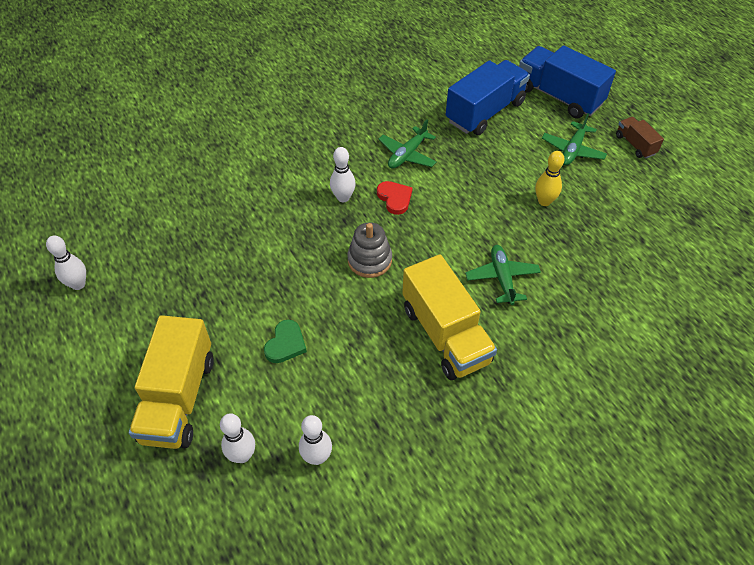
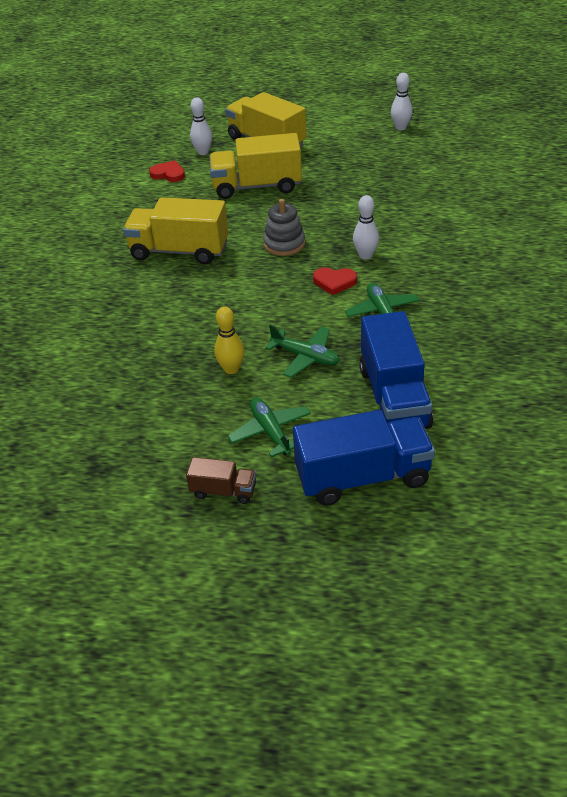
camera: 130 degrees right, 10 degrees down
green heart [264,320,307,363] -> yellow truck [209,133,302,199]
white bowling pin [299,415,332,465] -> red heart [149,161,185,182]
green plane [465,245,541,305] -> green plane moved to [265,324,339,378]

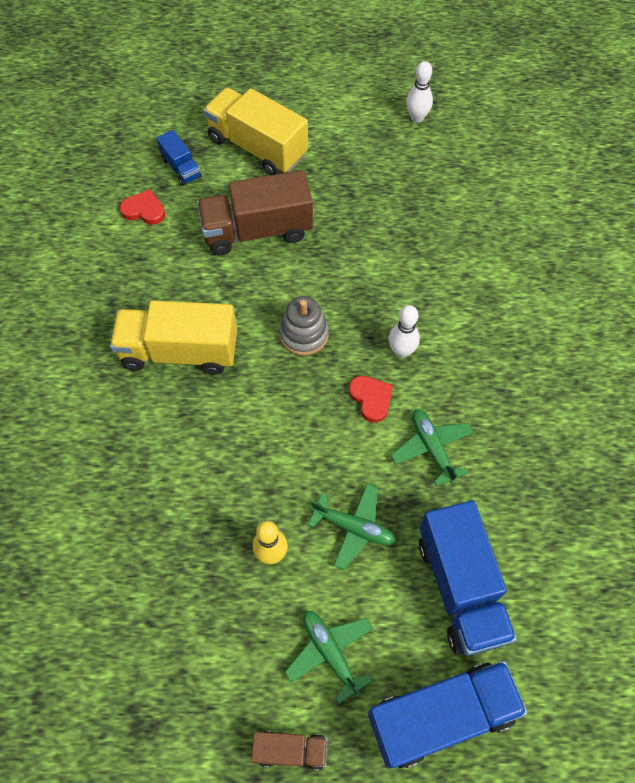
camera: 10 degrees left, 20 degrees up
white bowling pin [190,97,212,155] -> blue truck [156,130,202,186]
yellow truck [209,133,302,199] -> brown truck [197,170,313,255]
red heart [313,267,357,295] -> red heart turned 120 degrees counterclockwise [349,376,393,423]

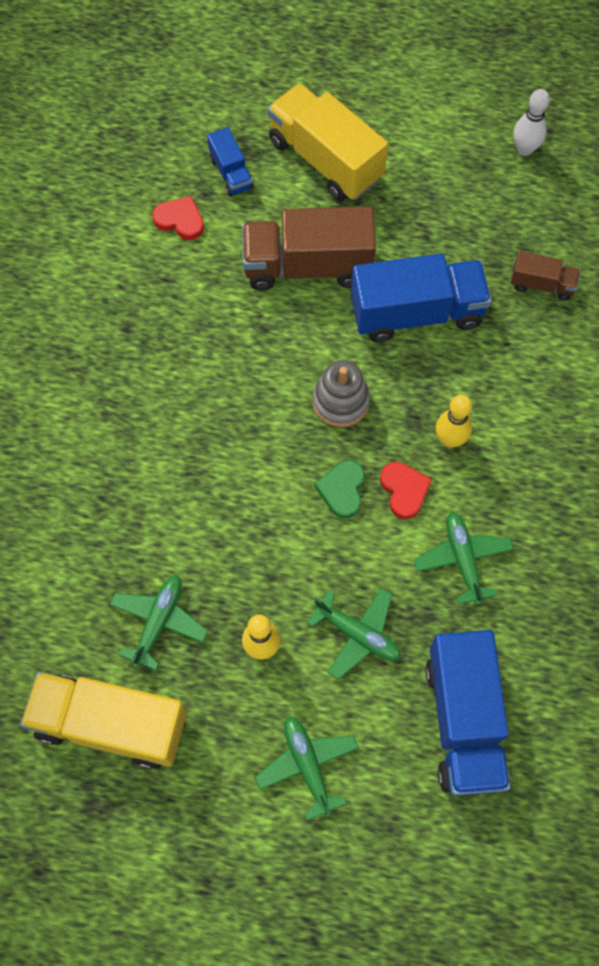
camera: 10 degrees right, 5 degrees up
yellow truck [110,300,237,375] -> yellow truck moved to [21,672,187,769]
brown truck [251,731,327,770] -> brown truck moved to [511,251,580,301]
blue truck [368,661,527,769] -> blue truck moved to [351,253,492,342]
white bowling pin [389,305,420,358] -> yellow bowling pin [436,395,472,448]
none -> green plane [110,575,208,670]
none -> green heart [314,460,365,518]

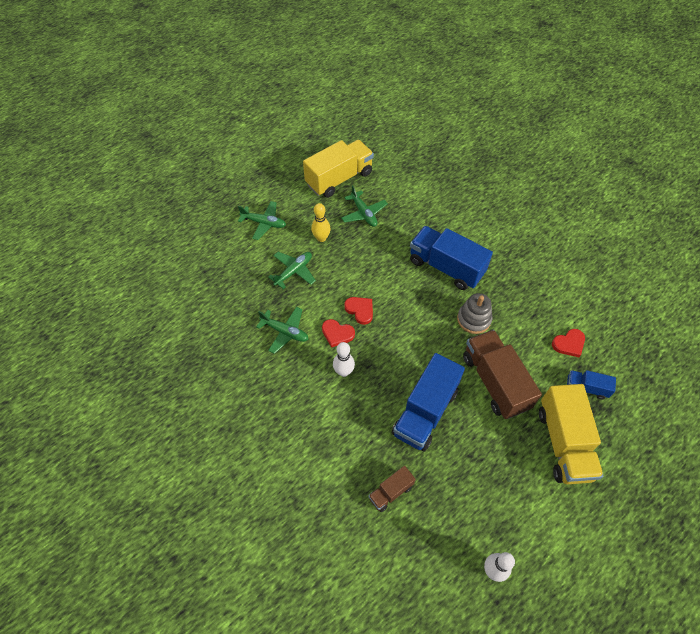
camera: 130 degrees right, 10 degrees down
brown truck [242,206,376,290] -> brown truck turned 60 degrees counterclockwise [463,330,542,419]
yellow truck [267,83,388,201] -> yellow truck turned 90 degrees clockwise [539,384,603,484]
green plane [307,588,401,680] -> green plane turned 150 degrees clockwise [268,252,316,289]
grey stacking toy [312,360,370,427] -> grey stacking toy moved to [457,293,492,334]
green heart [314,460,365,518] -> red heart [344,297,373,325]
blue truck [425,630,510,796] -> blue truck moved to [410,226,493,290]
yellow bowling pin [436,395,472,448] -> white bowling pin [333,342,355,377]

